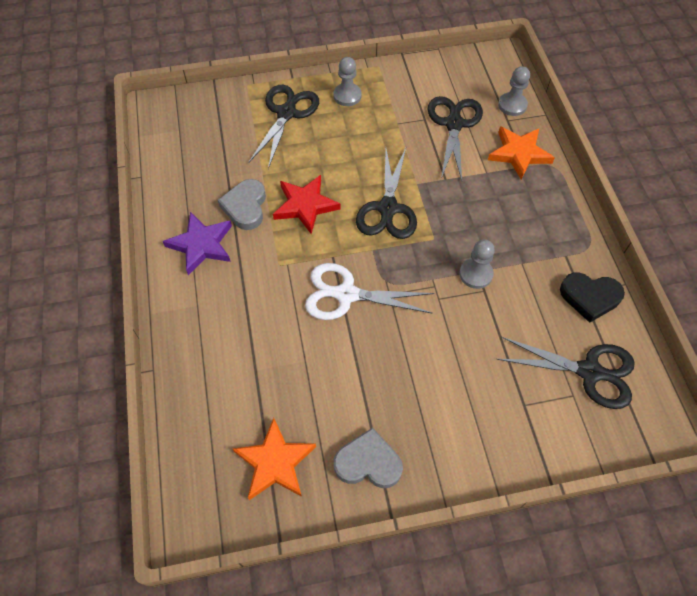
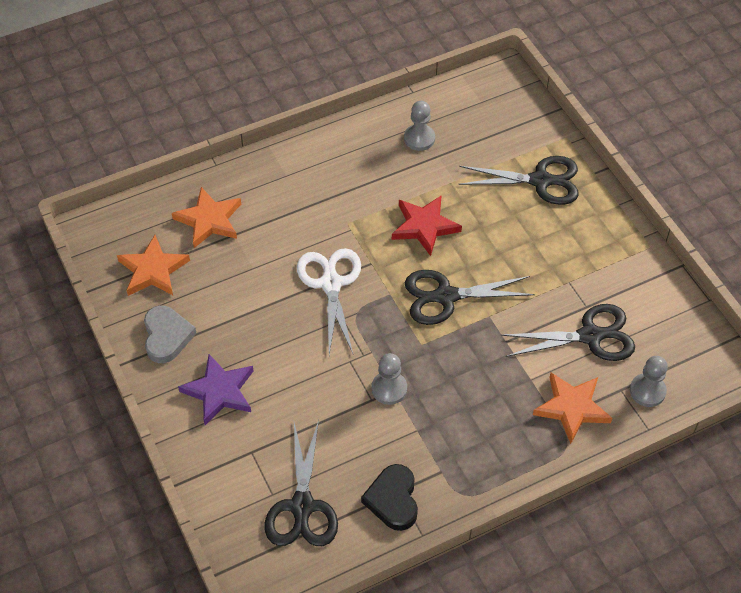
camera: 75 degrees right, 5 degrees down
purple star [163,212,232,275] -> purple star moved to [178,354,254,425]
grey heart [218,179,266,230] -> none
grey pawn [333,57,362,106] -> grey pawn moved to [404,101,435,151]
none -> orange star [172,187,241,248]

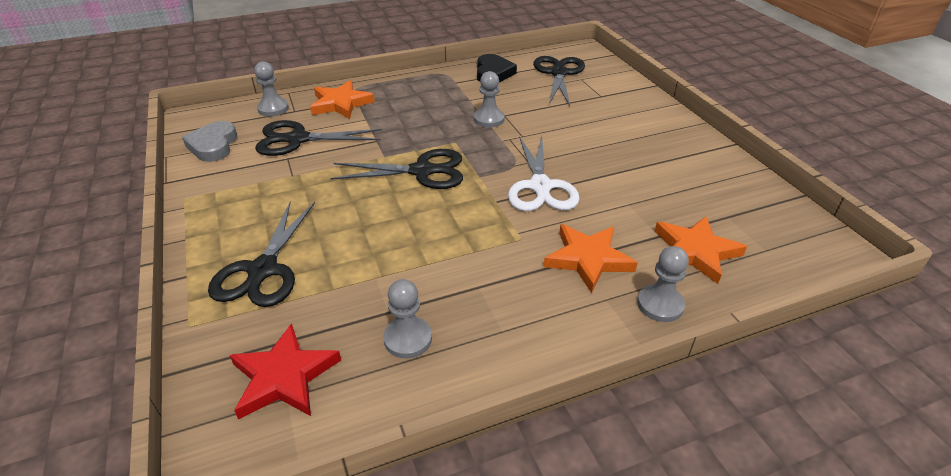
camera: 175 degrees left, 15 degrees down
orange star [117,235,190,296] -> orange star moved to [544,224,638,293]
grey heart [144,305,197,363] -> grey heart moved to [182,121,237,162]
purple star [178,354,254,425] -> none
red star [392,195,462,256] -> red star moved to [229,323,341,420]
black scissors [459,156,579,205] -> black scissors turned 90 degrees counterclockwise [208,202,315,307]
none -> grey pawn [637,246,689,322]

